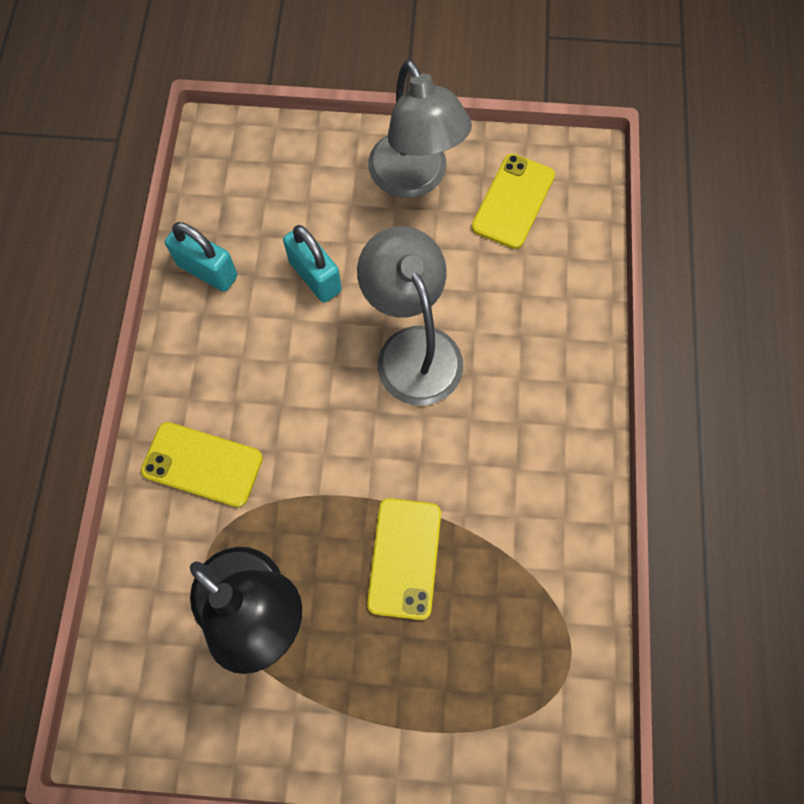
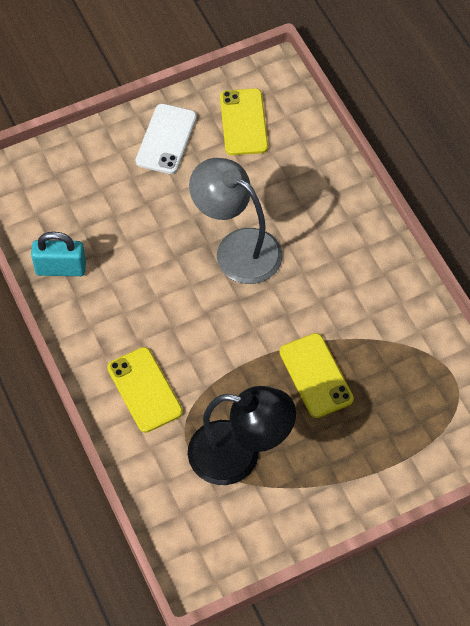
camera: 30 degrees left, 10 degrees down
yellow phone [141,422,263,507] -> yellow phone turned 75 degrees clockwise [107,347,183,433]
turquoise padlock [283,225,342,303] -> none
grey lamp [368,60,472,198] -> white phone [136,104,197,174]

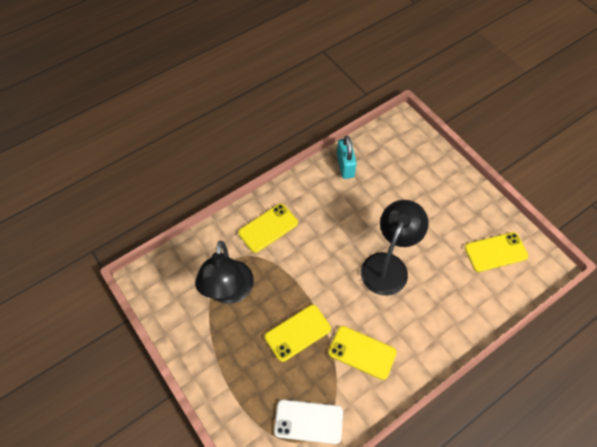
camera: 80 degrees right, 0 degrees up
white phone [136,104,197,174] -> white phone moved to [274,400,343,444]
grey lamp [189,158,282,284] -> black lamp [361,200,429,296]
none -> yellow phone [328,326,397,380]

